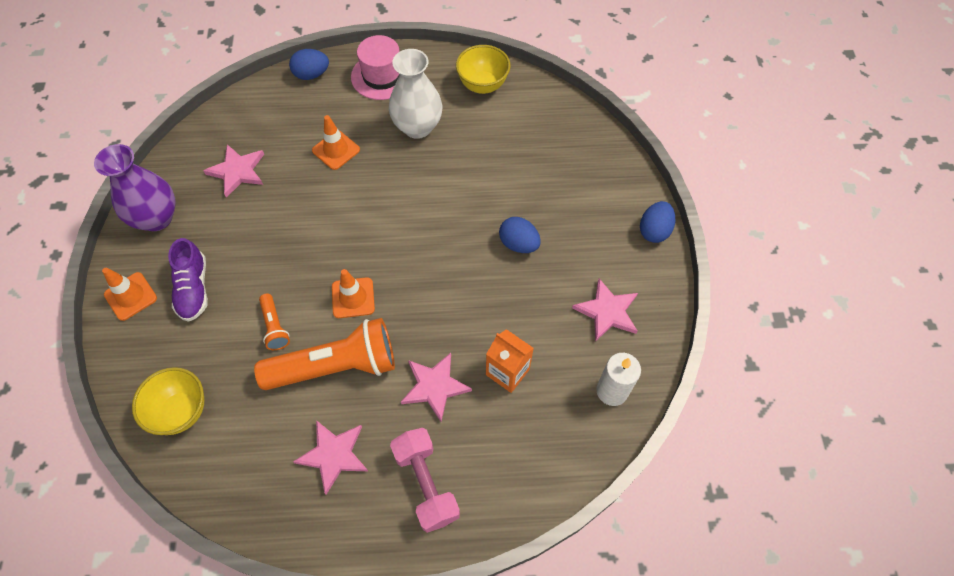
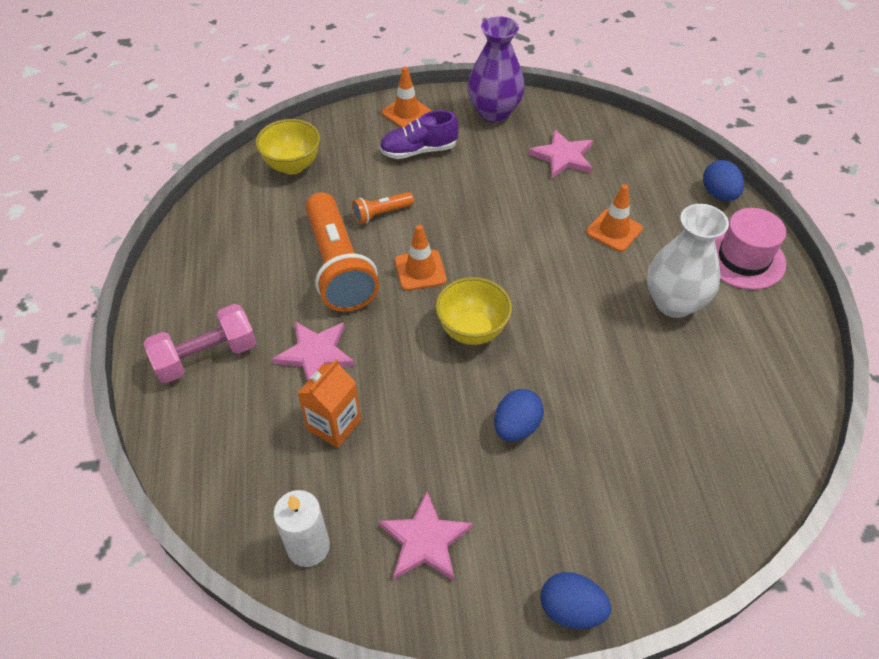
camera: 85 degrees right, 10 degrees down
pink star [293,420,368,495] -> none
yellow bowl [456,45,510,94] -> yellow bowl moved to [435,277,512,345]

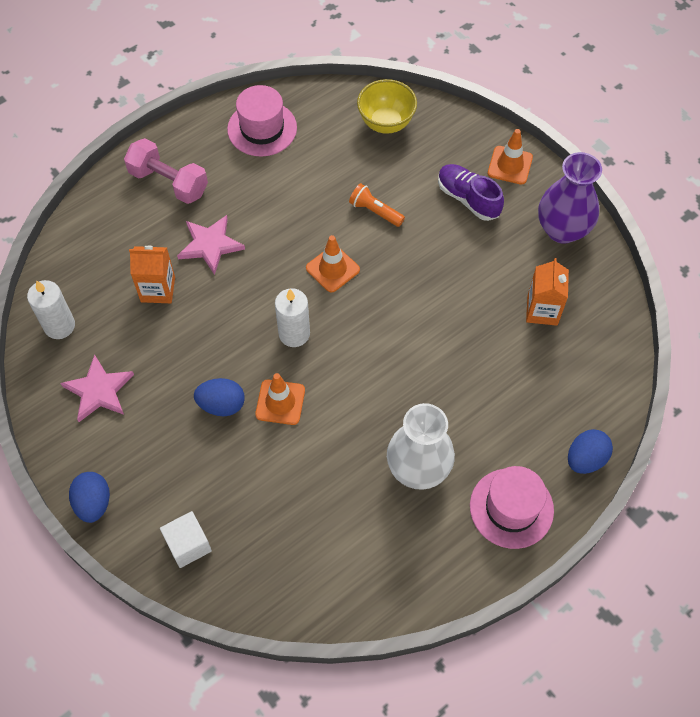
camera: 60 degrees right, 10 degrees up
orange flashlight [306,192,379,312] -> none
yellow bowl [435,277,512,345] -> white candle [275,288,310,347]
pink star [528,129,593,179] -> orange carton [526,258,569,326]
orange traffic cone [586,184,643,252] -> orange traffic cone moved to [255,373,305,425]
none -> white cube [160,511,212,568]
none -> pink hat [227,85,297,157]

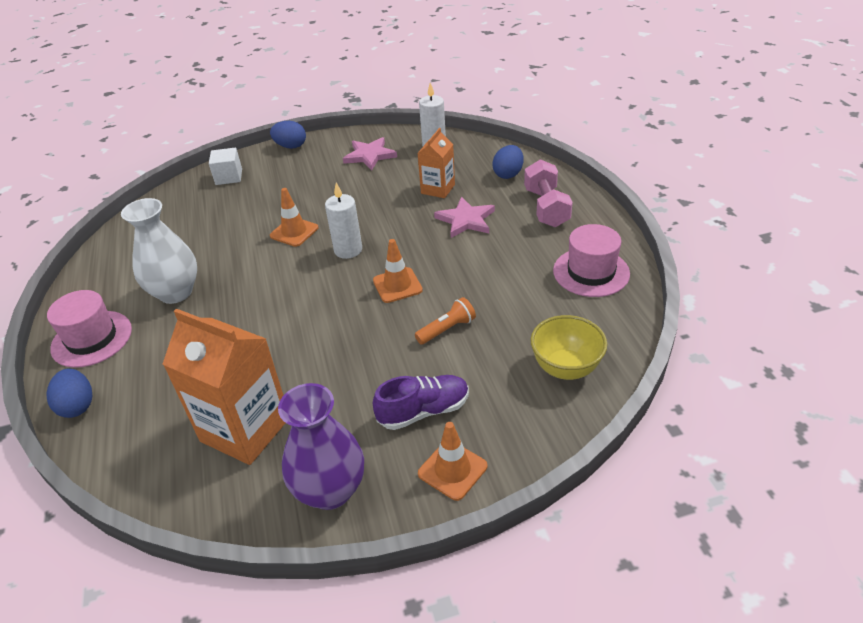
camera: 115 degrees right, 20 degrees down
pink dumbbell [124,138,208,204] -> pink dumbbell turned 60 degrees counterclockwise [524,159,573,227]
blue egg [194,378,245,416] -> blue egg moved to [492,145,523,179]
orange carton [526,258,569,326] -> orange carton [163,309,285,465], size x1.75

